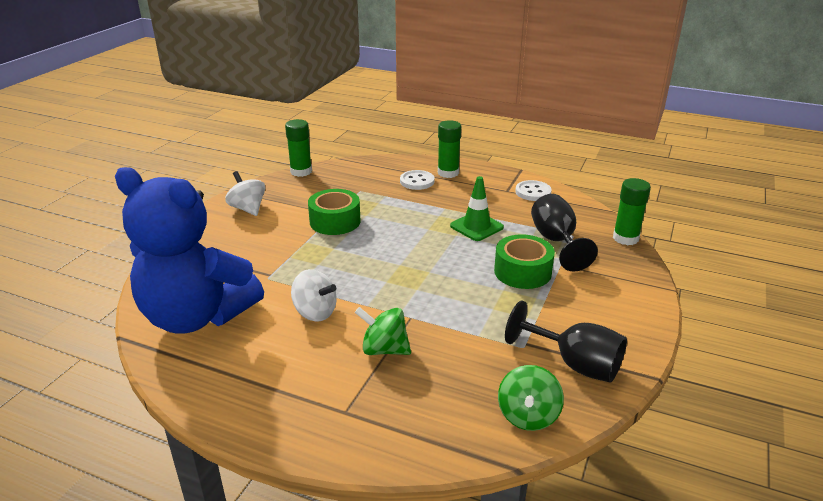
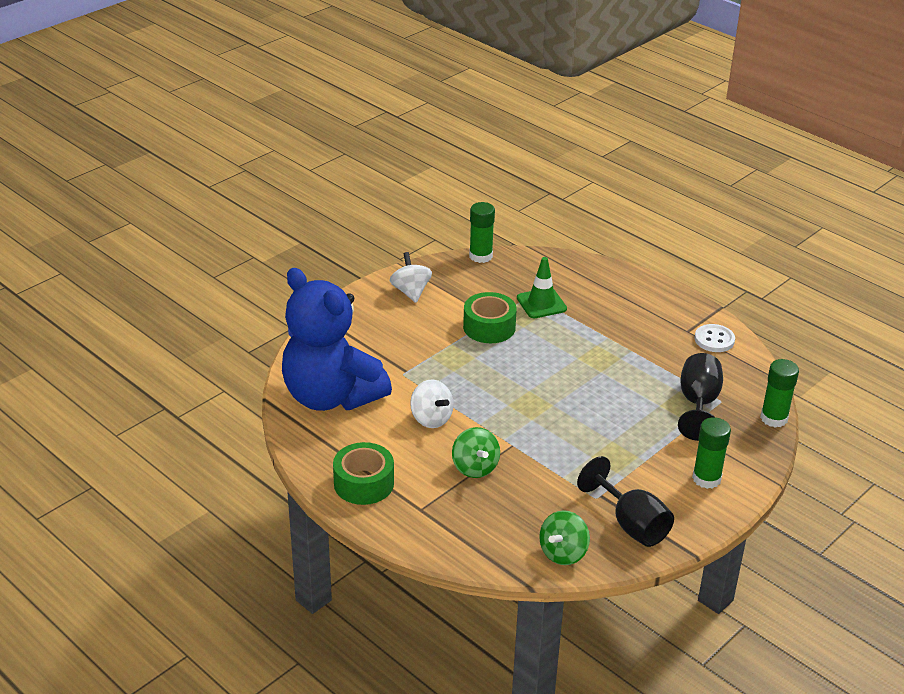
camera: 20 degrees right, 5 degrees up
green spinning top [355,307,411,355] -> green spinning top turned 150 degrees counterclockwise [452,427,500,478]
white button [400,170,434,190] -> none
green glue stick [438,120,461,178] -> green glue stick moved to [692,417,731,489]
green traffic cone [450,176,504,241] -> green traffic cone moved to [517,257,567,318]
green tape [494,234,555,289] -> green tape moved to [333,442,394,505]

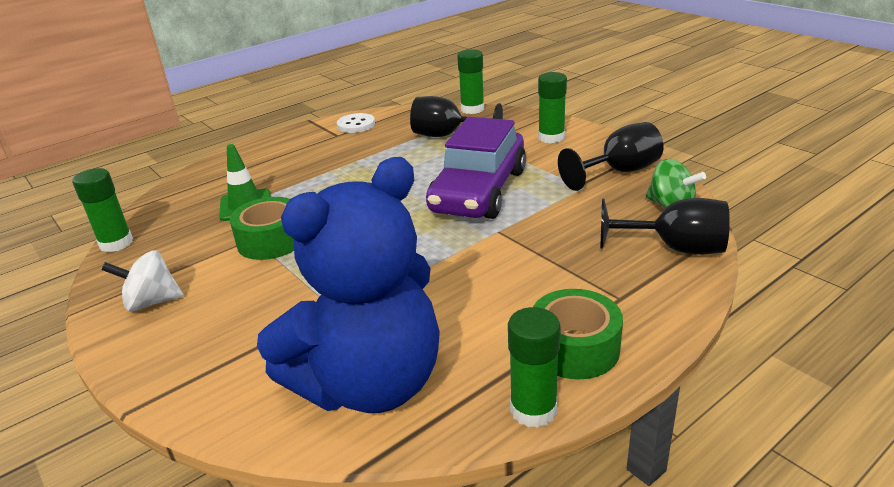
camera: 80 degrees left, 5 degrees down
white spinning top [410,379,454,428] -> none
green spinning top [452,427,500,478] -> none
none -> purple car [426,117,526,219]
none -> green glue stick [508,307,561,428]
none -> black goblet [600,198,730,255]

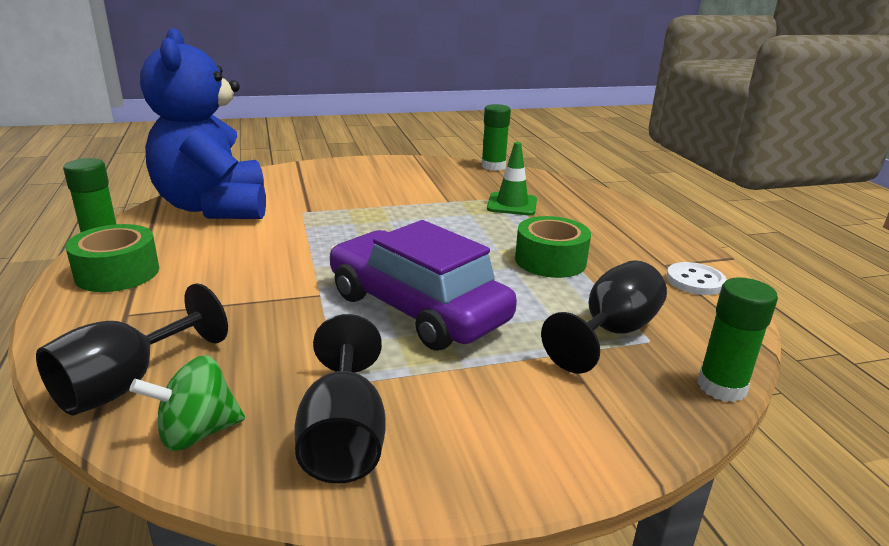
camera: 110 degrees right, 5 degrees down
white spinning top [101,250,184,312] -> none
green tape [230,197,294,260] -> green tape moved to [515,216,591,278]
green glue stick [538,72,567,143] -> none

